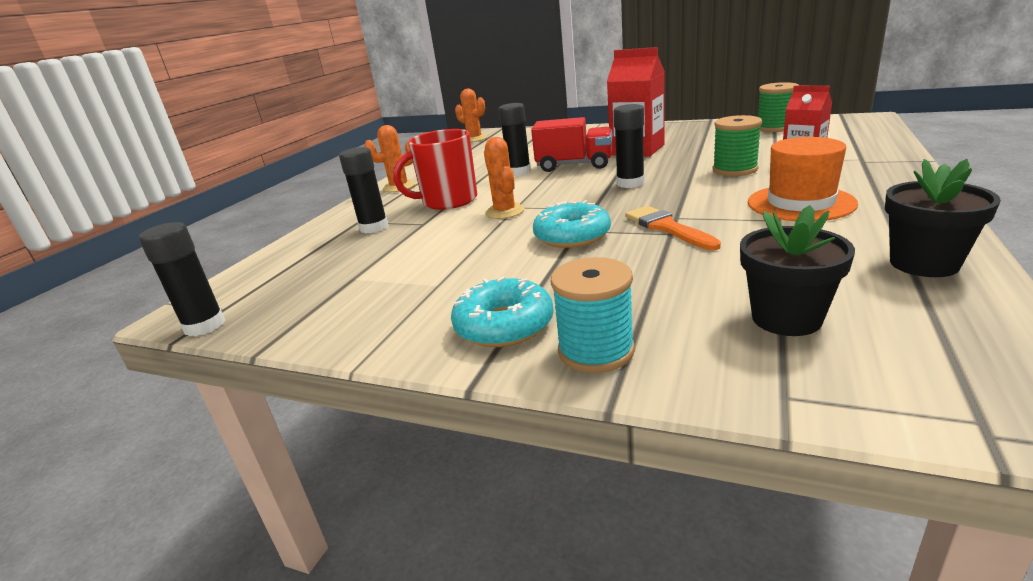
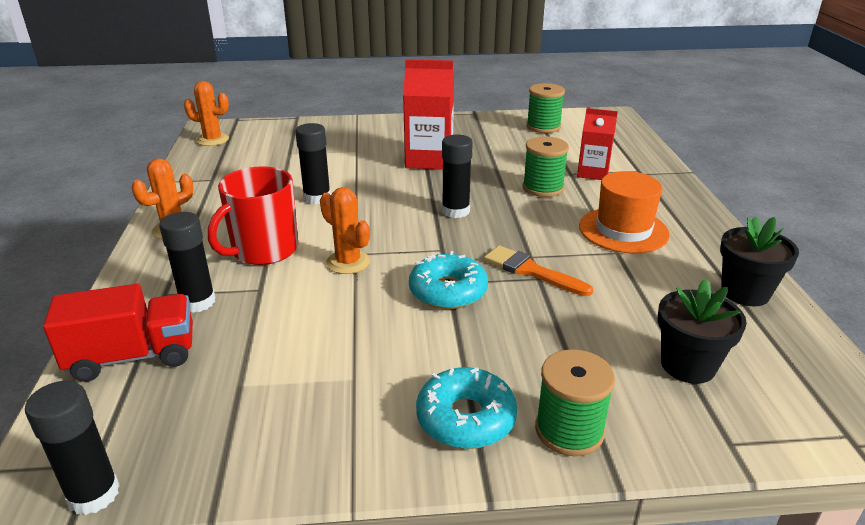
camera: 30 degrees left, 5 degrees up
red truck [531,117,612,172] -> red truck moved to [43,284,193,382]
turquoise spool [551,257,635,373] -> green spool [535,349,615,456]

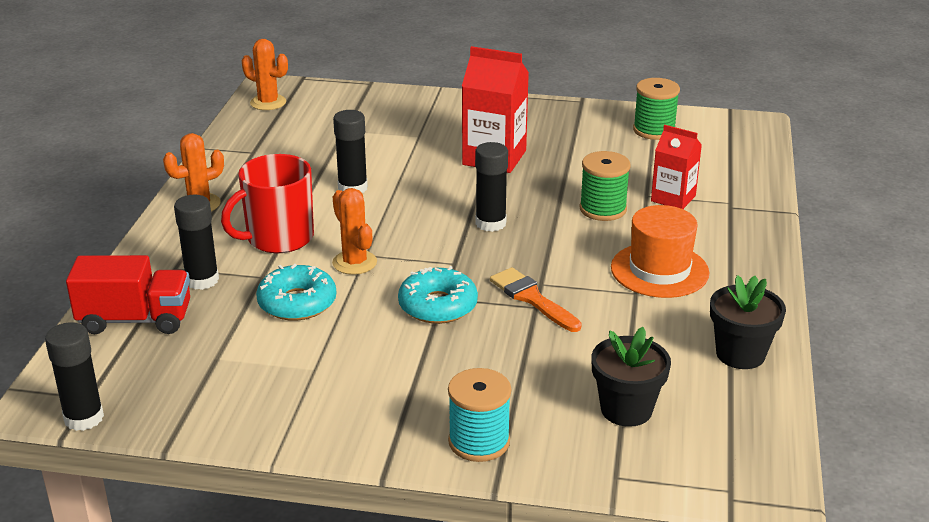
camera: 15 degrees right, 0 degrees up
turquoise donut [416,367,517,449] -> turquoise donut moved to [256,264,336,321]
green spool [535,349,615,456] -> turquoise spool [448,368,511,462]

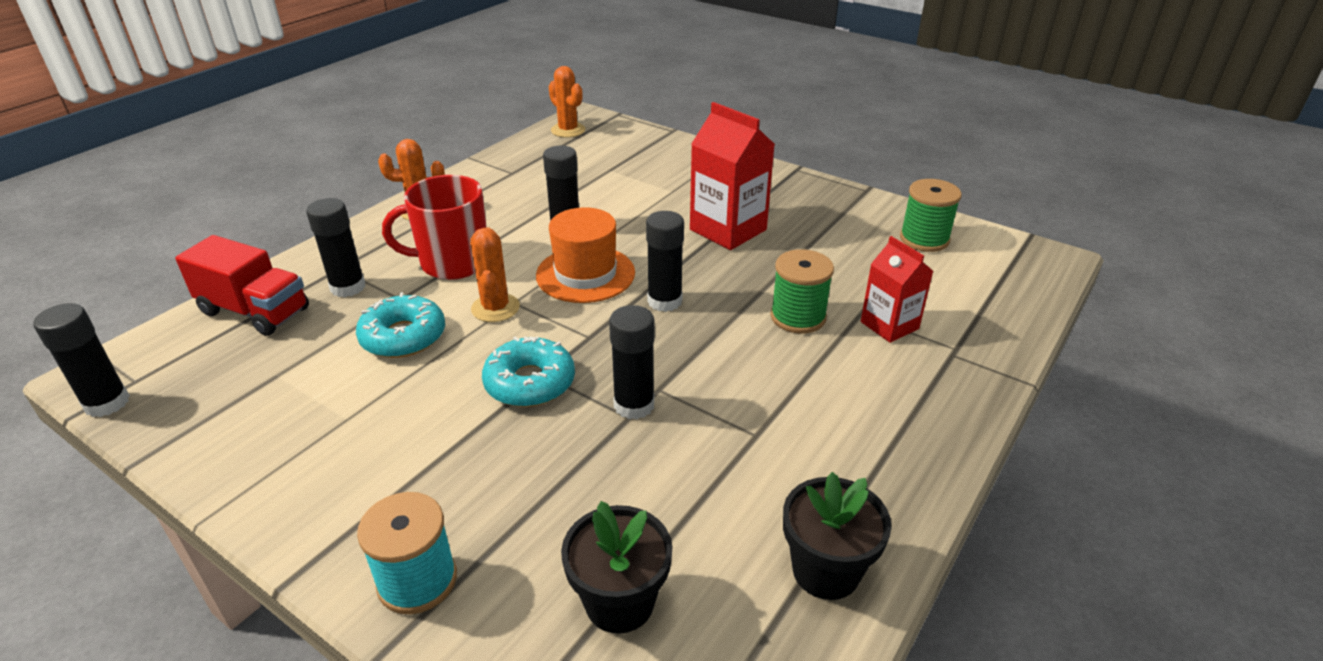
camera: 25 degrees right, 5 degrees up
orange brush [490,267,582,332] -> black glue stick [609,305,655,419]
orange hat [611,205,709,298] -> orange hat moved to [536,207,635,303]

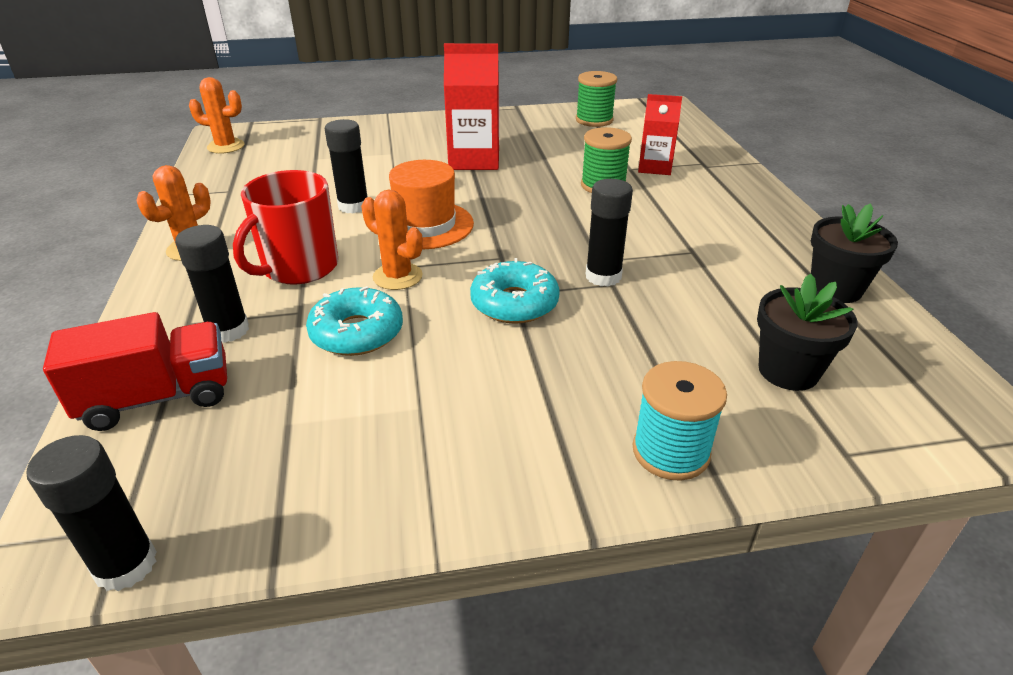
camera: 45 degrees left, 0 degrees up
black glue stick [646,211,684,312] -> none

